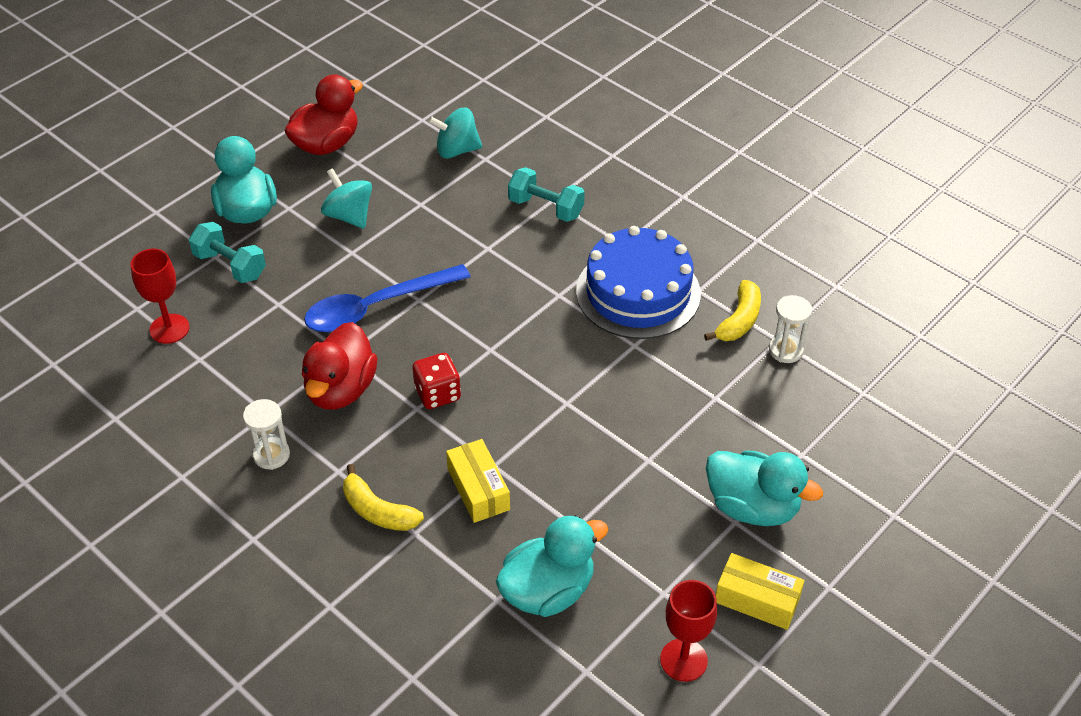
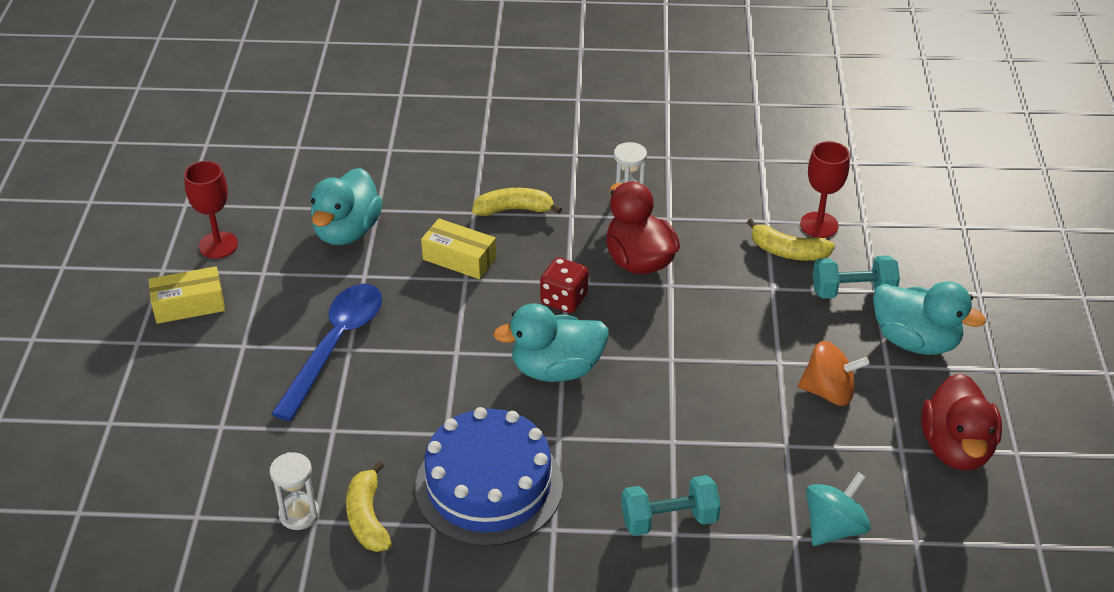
camera: 140 degrees right, 5 degrees down
blue spoon [304,264,471,332] -> blue spoon moved to [271,284,382,421]
turquoise spinning top [321,168,372,229] -> orange spinning top [798,341,869,406]
turquoise duck [706,450,823,526] -> turquoise duck moved to [493,303,609,382]
none -> yellow banana [747,219,835,261]

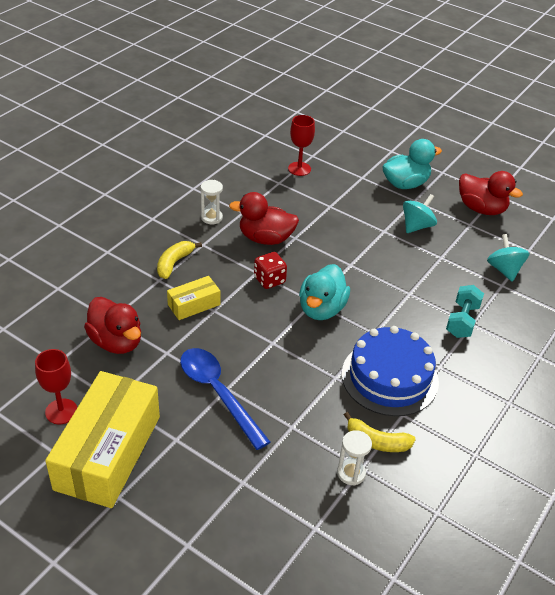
camera: 60 degrees left, 0 degrees up
yellow box [148,266,225,324] -> yellow box [45,371,160,508], size x2.11
turquoise duck [311,168,383,245] -> red duck [84,297,141,354]
yellow banana [747,219,835,261] -> none
orange spinning top [798,341,869,406] -> turquoise spinning top [403,194,437,233]
turquoise dumbbell [813,255,900,299] -> none

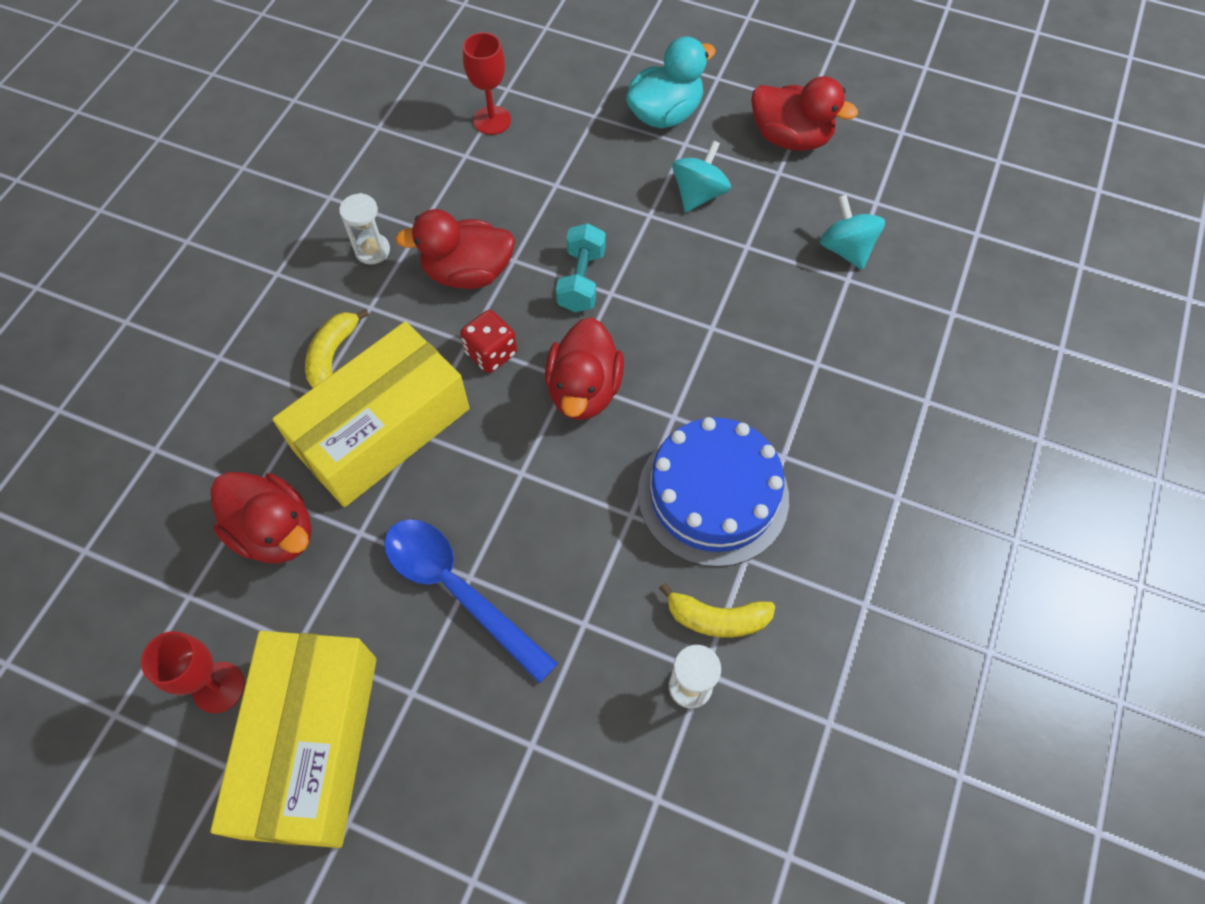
camera: 10 degrees left, 20 degrees up
yellow box [167,276,220,320] -> yellow box [272,321,470,507], size x2.11
turquoise duck [299,264,350,320] -> red duck [545,317,624,420]
turquoise dumbbell [446,285,484,338] -> turquoise dumbbell moved to [556,223,606,312]

